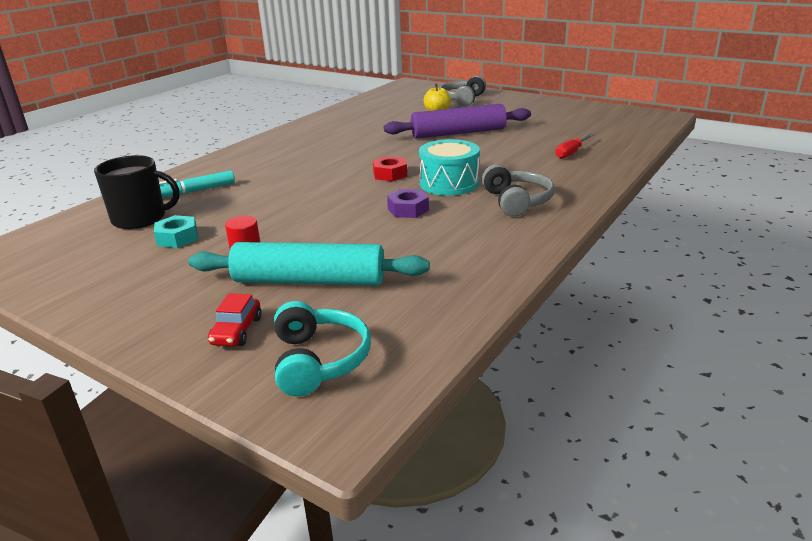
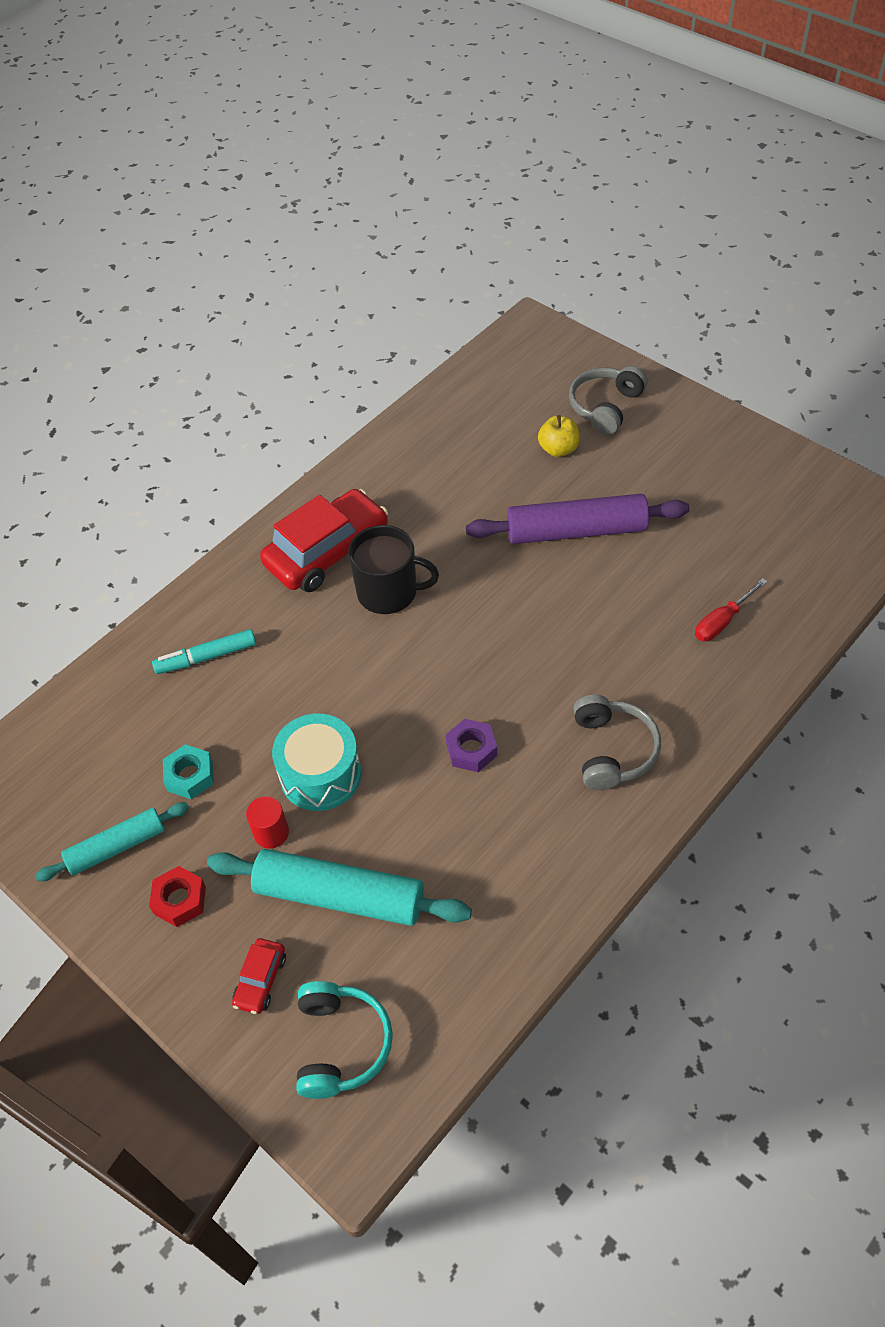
camera: 10 degrees right, 25 degrees up
black mug [94,155,180,229] -> black mug moved to [348,525,439,614]
red nut [373,156,407,181] -> red nut moved to [149,866,206,927]
turquoise drum [419,139,480,196] -> turquoise drum moved to [272,714,362,811]
none -> turquoise rolling pin [35,802,189,881]
none -> red car [260,489,388,592]

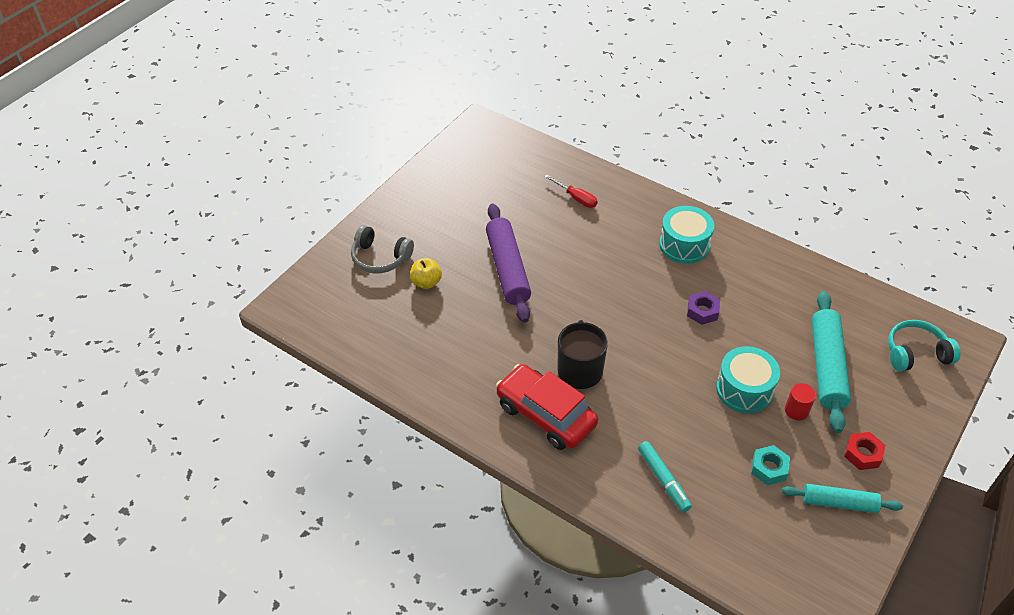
camera: 100 degrees left, 5 degrees down
turquoise rolling pin [35,802,189,881] -> turquoise rolling pin turned 45 degrees counterclockwise [782,484,903,513]
red car [232,938,286,1014] -> none
grey headphones [573,695,661,790] -> turquoise drum [659,206,714,264]

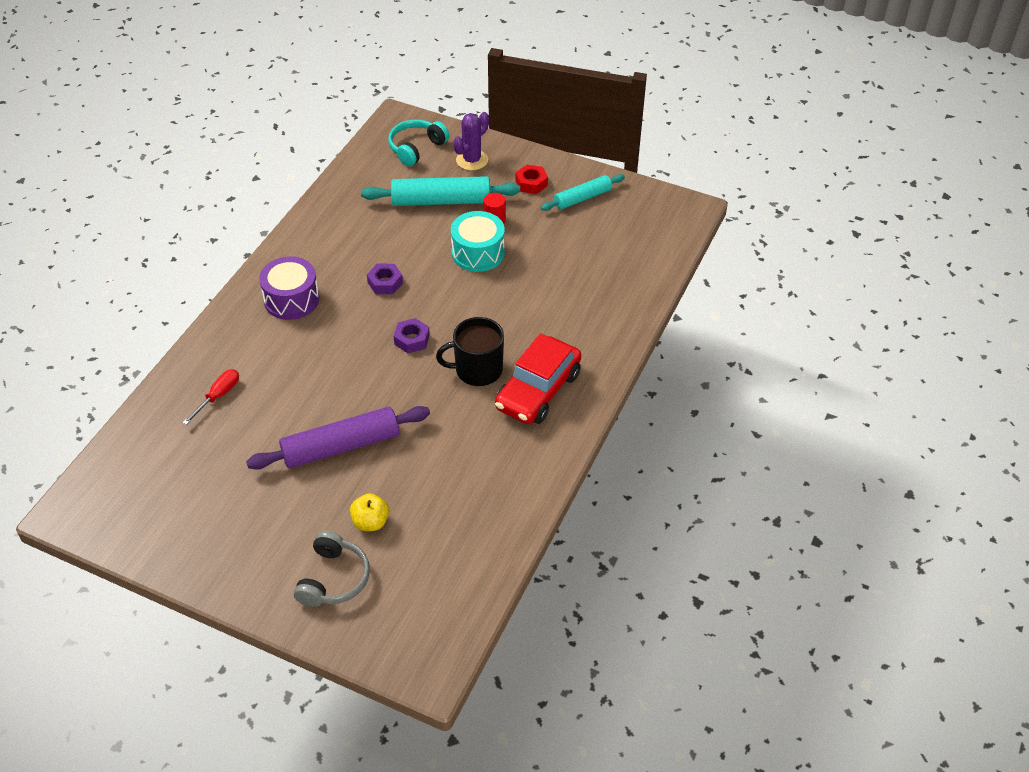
camera: 100 degrees left, 0 degrees up
turquoise marker [638,441,692,512] -> none
turquoise drum [659,206,714,264] -> purple drum [259,256,319,320]
turquoise nut [751,445,790,485] -> none
turquoise rolling pin [782,484,903,513] -> turquoise rolling pin turned 60 degrees clockwise [541,174,625,211]
turquoise headphones [888,320,961,371] -> turquoise headphones turned 60 degrees clockwise [388,120,450,166]
none -> purple nut [394,318,430,353]
none -> purple cactus [453,112,489,170]

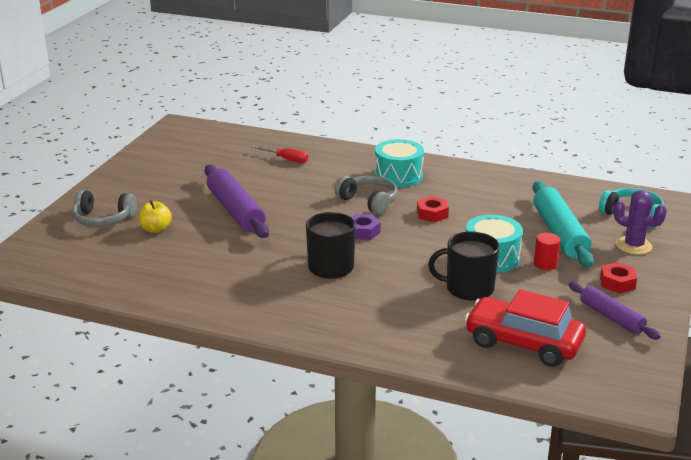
camera: 85 degrees right, 20 degrees down
purple drum [259,256,319,320] -> turquoise drum [375,139,424,187]
purple nut [367,264,403,294] -> red nut [417,196,449,222]
red car [495,334,581,424] -> red car moved to [465,289,586,367]
turquoise rolling pin [541,174,625,211] -> purple rolling pin [569,282,661,340]
none -> grey headphones [335,176,398,215]
none -> black mug [428,231,499,301]

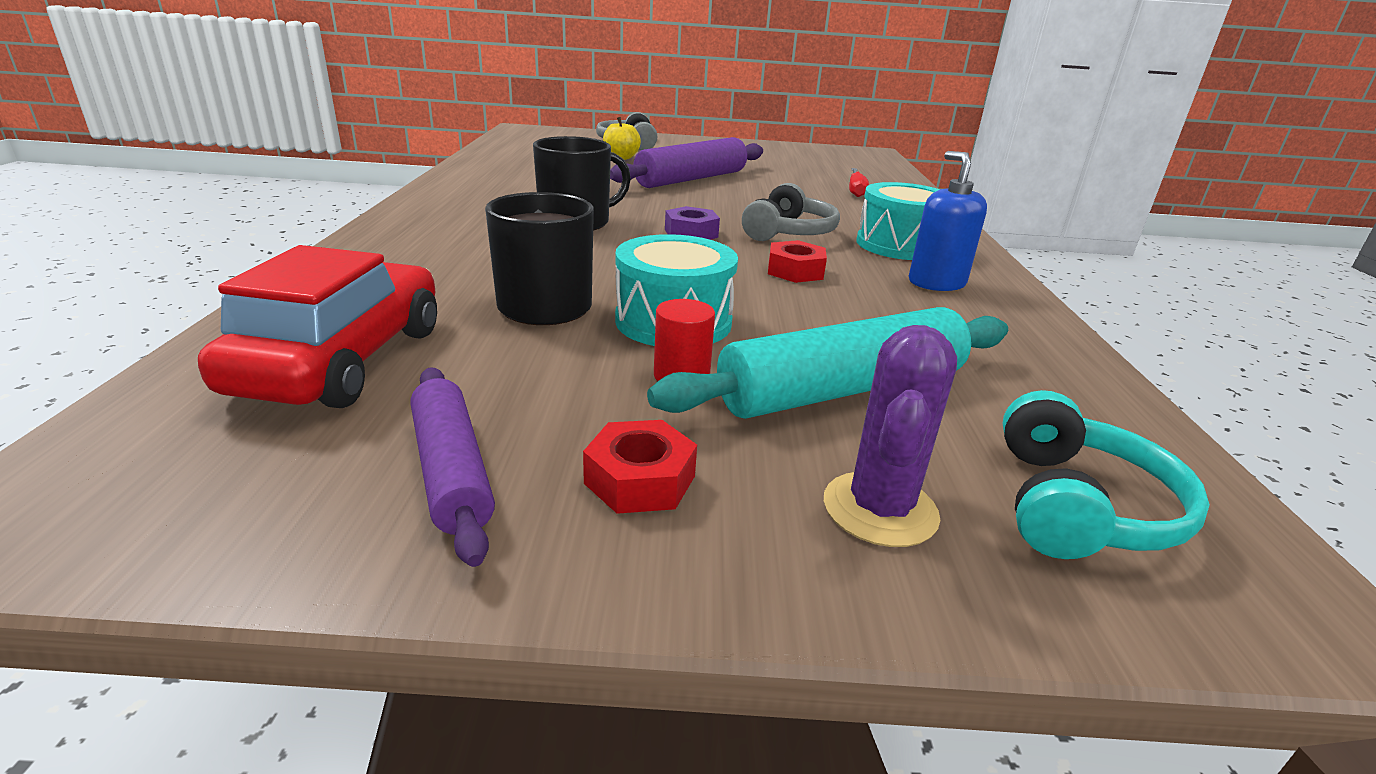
camera: 70 degrees right, 0 degrees up
purple rolling pin [569,282,661,340] -> purple rolling pin turned 60 degrees counterclockwise [411,367,495,567]
none -> blue soap dispenser [909,151,987,291]

